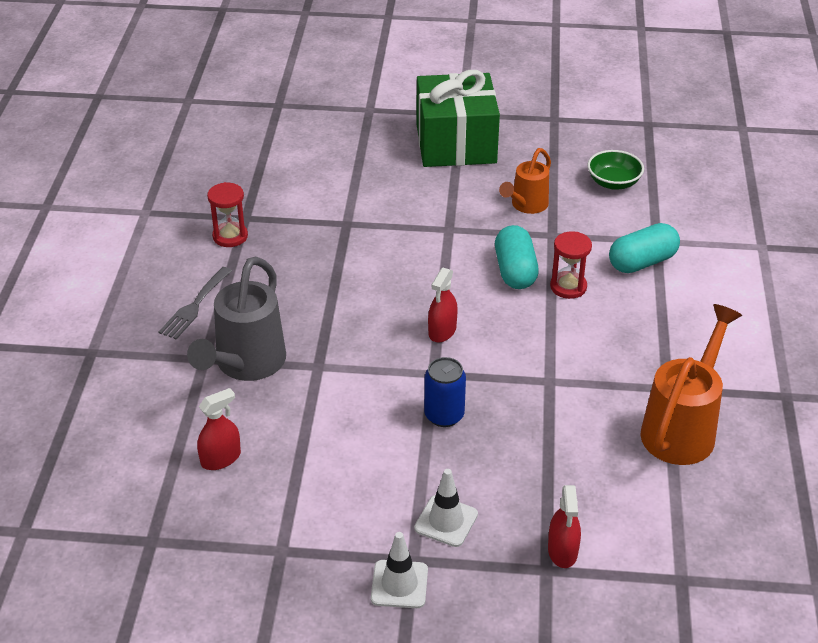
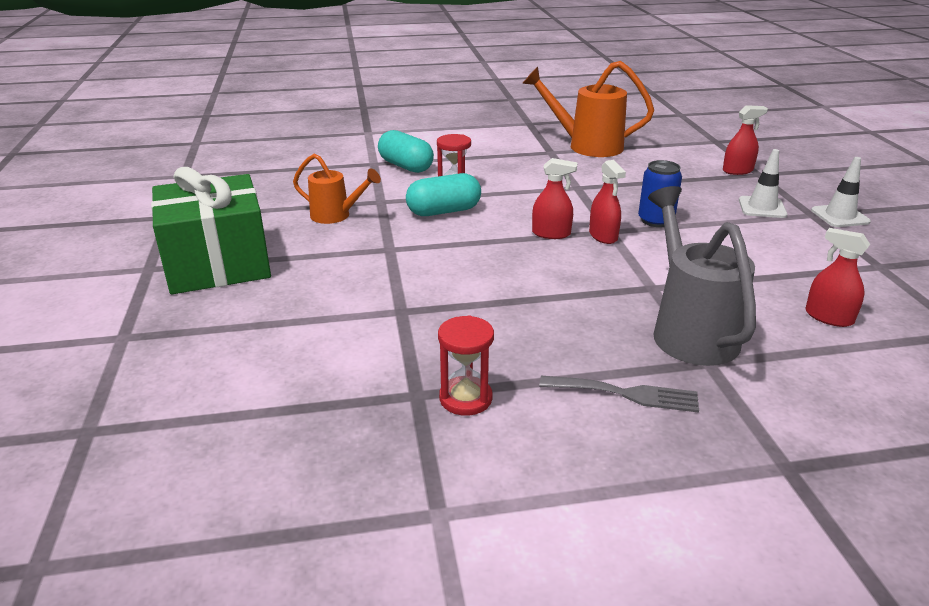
camera: 105 degrees left, 10 degrees down
grey watering can [187,257,286,381] -> grey watering can turned 105 degrees counterclockwise [648,186,756,366]
green bowl [587,150,644,190] -> none
none -> red spray bottle [589,160,626,244]

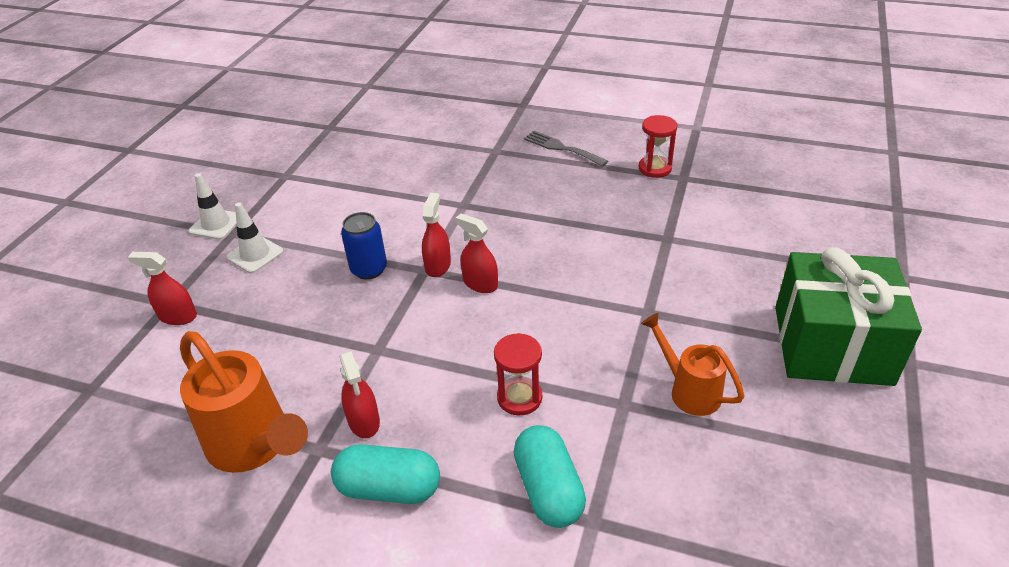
camera: 150 degrees left, 10 degrees up
turquoise capsule [406,173,481,216] -> turquoise capsule moved to [331,444,440,504]
grey watering can [648,186,756,366] -> none
red spray bottle [805,228,870,327] -> red spray bottle moved to [340,351,380,438]

